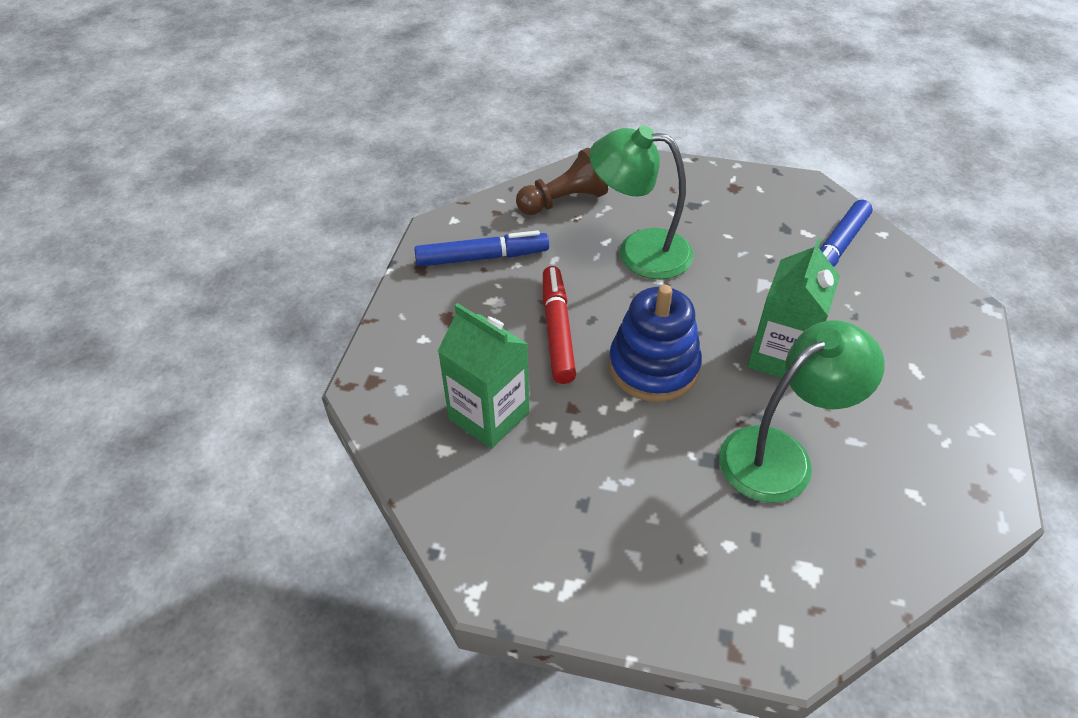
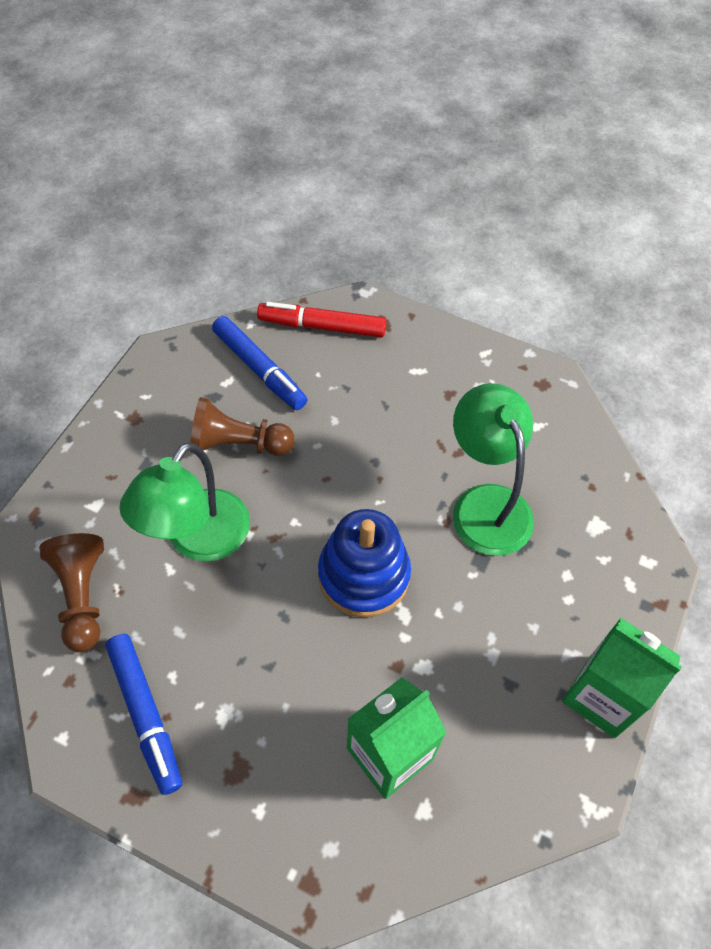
camera: 80 degrees left, 10 degrees up
blue marker [415,230,549,267] -> blue marker turned 150 degrees clockwise [106,634,182,795]
red marker [543,266,576,384] -> red marker moved to [257,302,386,337]
green carton [747,238,840,378] -> green carton moved to [562,618,682,738]
none -> brown pawn [190,397,295,456]

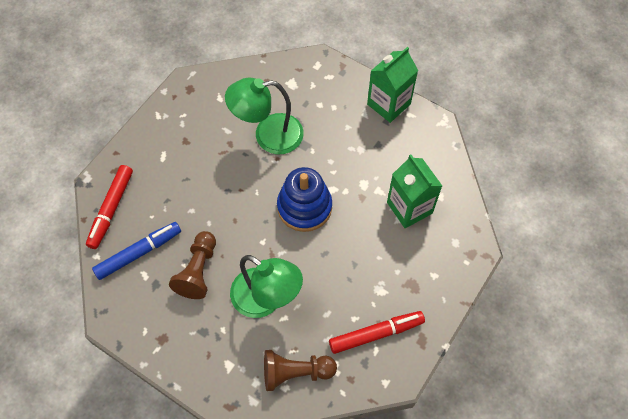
camera: 80 degrees left, 5 degrees up
blue marker [106,634,182,795] -> red marker [329,311,425,354]

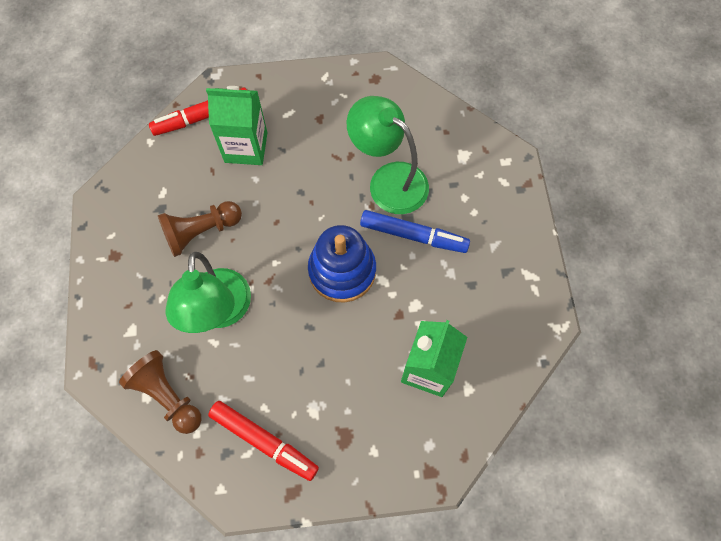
camera: 50 degrees right, 5 degrees up
blue marker [92,222,181,280] -> blue marker moved to [360,210,470,253]
green carton [367,47,418,123] -> green carton moved to [206,86,267,165]

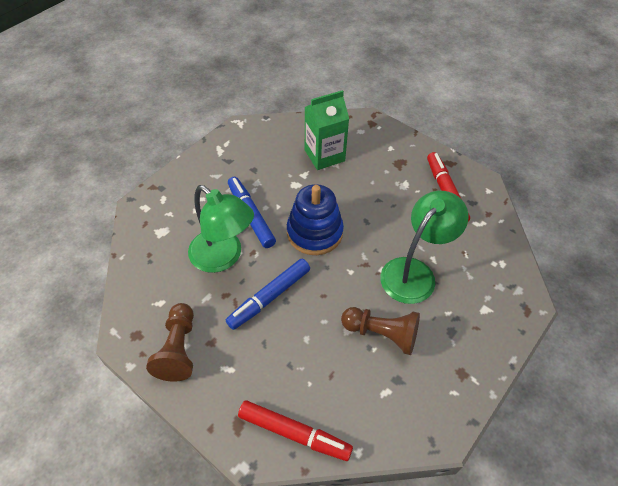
camera: 135 degrees left, 15 degrees down
brown pawn [119,350,202,434] -> brown pawn moved to [146,303,194,382]
green carton [206,86,267,165] -> none
green lamp [347,96,429,214] -> green lamp turned 45 degrees counterclockwise [188,185,254,273]
none -> blue marker [226,259,310,330]

